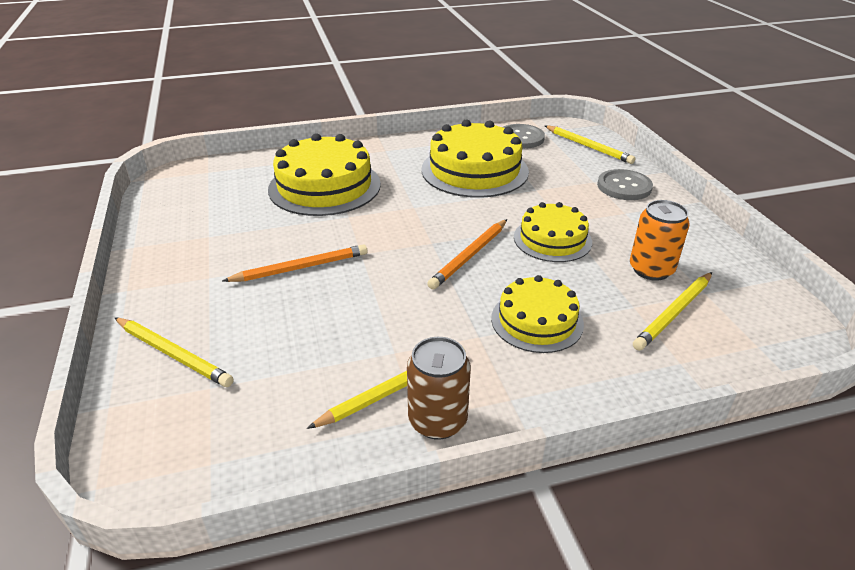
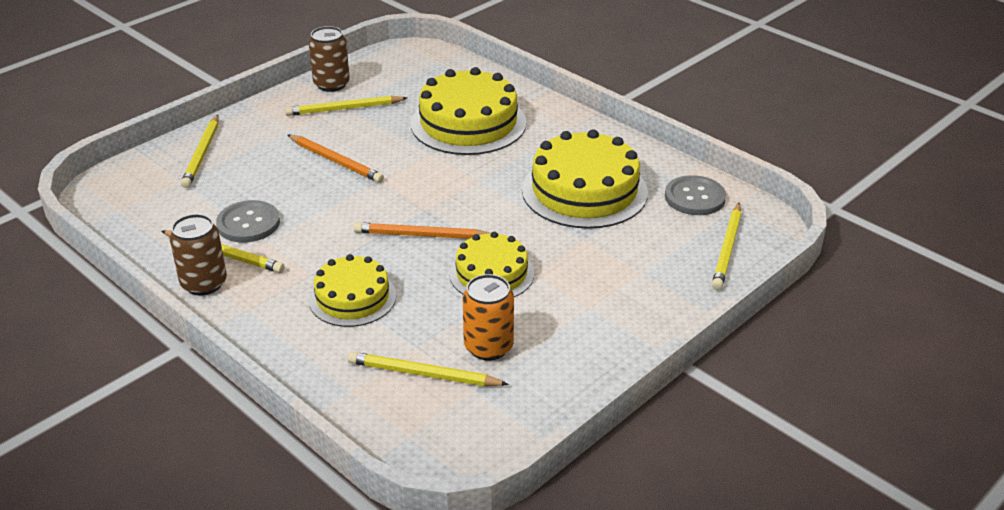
camera: 60 degrees right, 0 degrees up
grey button [597,169,653,200] -> grey button moved to [216,200,280,243]
none -> yellow pencil [285,95,407,116]
none -> brown can [309,26,350,92]

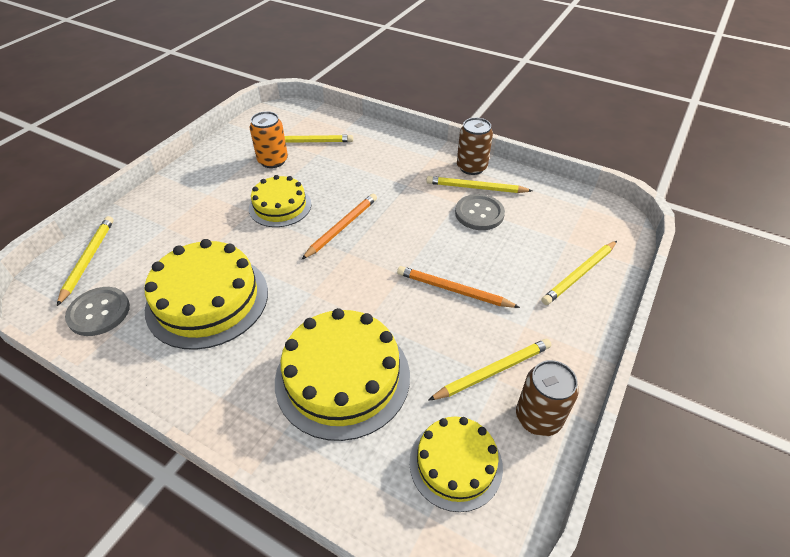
camera: 165 degrees right, 10 degrees up
yellow pencil [181,115,219,188] -> yellow pencil turned 120 degrees counterclockwise [542,241,617,305]
yellow cake [309,254,396,327] -> yellow cake moved to [409,416,503,512]
orange pencil [354,222,491,239] -> orange pencil turned 45 degrees counterclockwise [301,194,377,260]

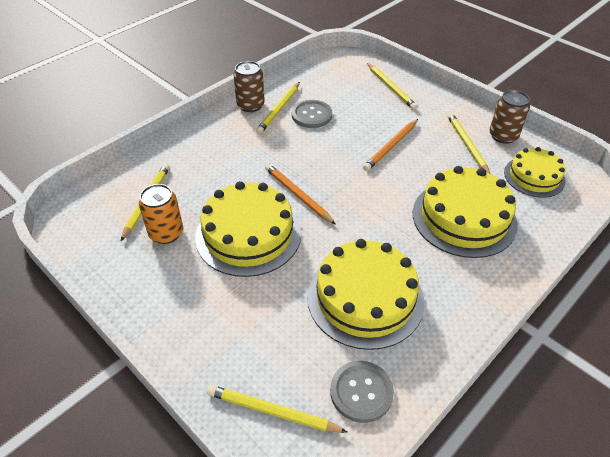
camera: 75 degrees left, 0 degrees up
yellow cake [249,175,311,227] -> yellow cake [195,181,301,277], size x1.63

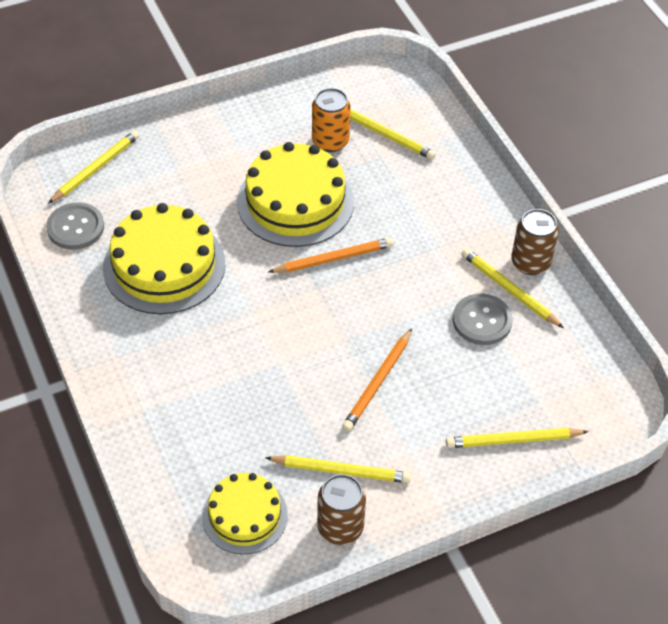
camera: 110 degrees right, 5 degrees up
orange pencil [363,119,418,171] -> orange pencil turned 120 degrees counterclockwise [342,328,412,431]
yellow cake [413,166,518,258] -> none

